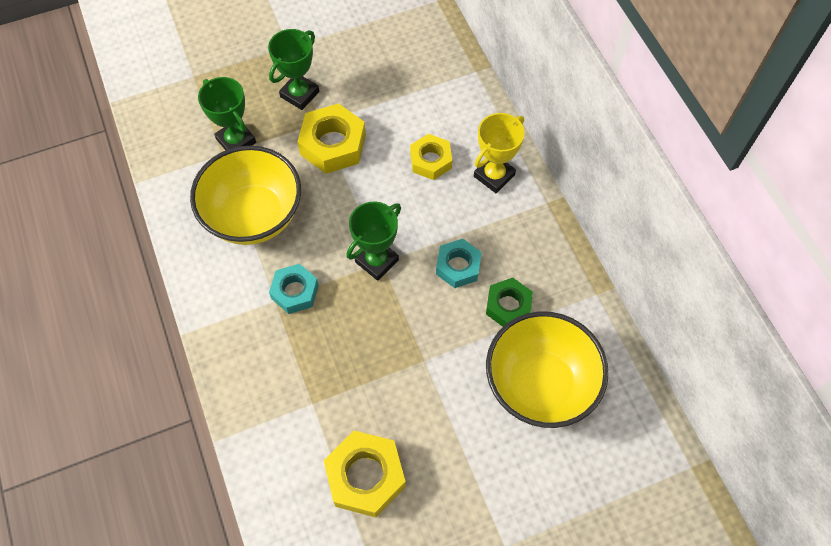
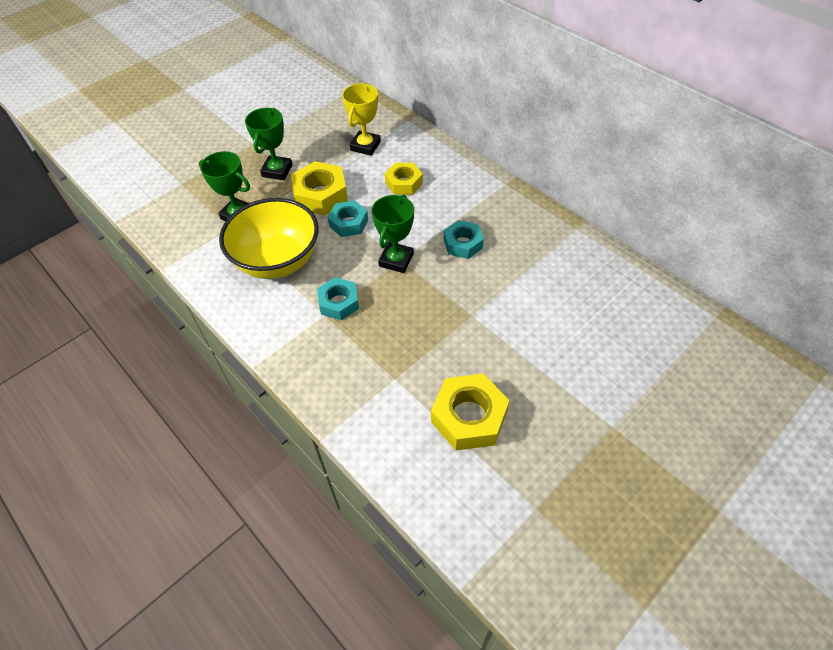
camera: 20 degrees left, 10 degrees down
yellow trophy [474,113,525,193] -> yellow trophy moved to [342,83,381,156]
green nut [486,278,533,327] -> none
yellow bowl [486,311,609,428] -> none
none -> turquoise nut [328,200,368,237]

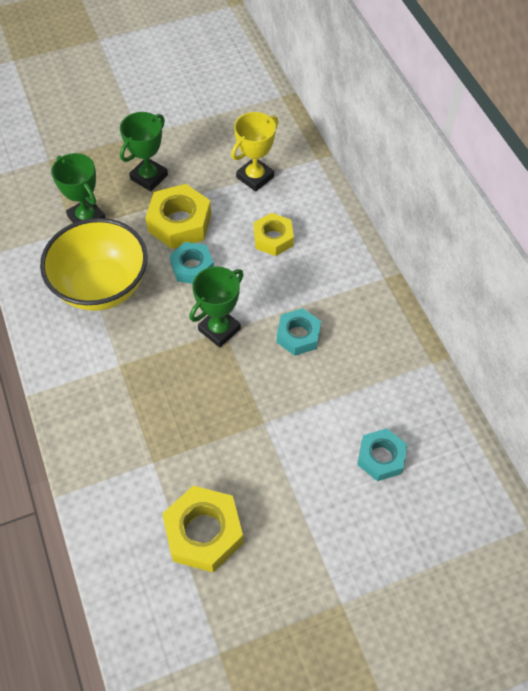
camera: 20 degrees right, 5 degrees up
turquoise nut [317,277,359,320] -> turquoise nut moved to [357,428,407,481]

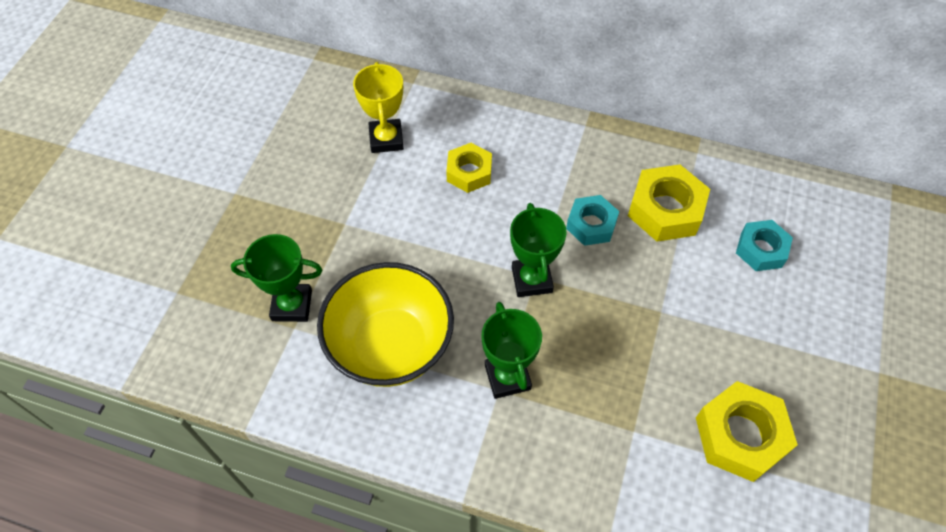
camera: 50 degrees left, 0 degrees up
green trophy [120,112,168,191] -> green trophy moved to [481,302,542,399]
yellow nut [145,184,211,249] -> yellow nut moved to [628,164,710,242]
turquoise nut [169,242,214,284] -> none

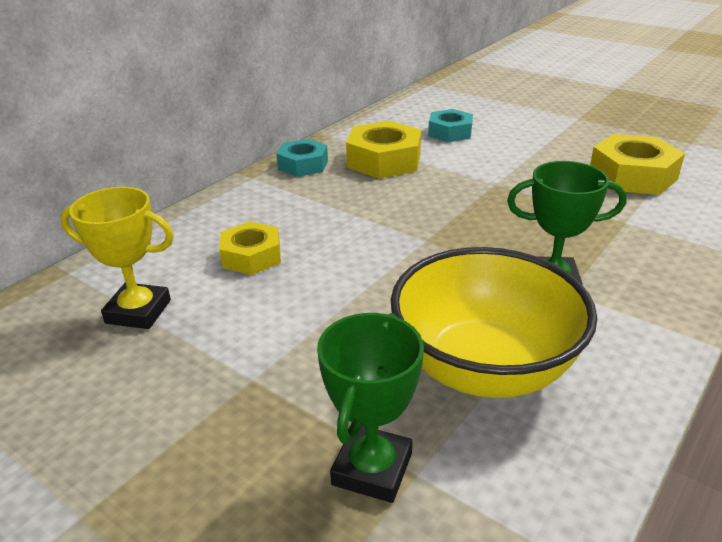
camera: 70 degrees left, 25 degrees down
green trophy [510,203,567,297] -> none
turquoise nut [566,195,619,246] -> turquoise nut moved to [277,139,328,177]

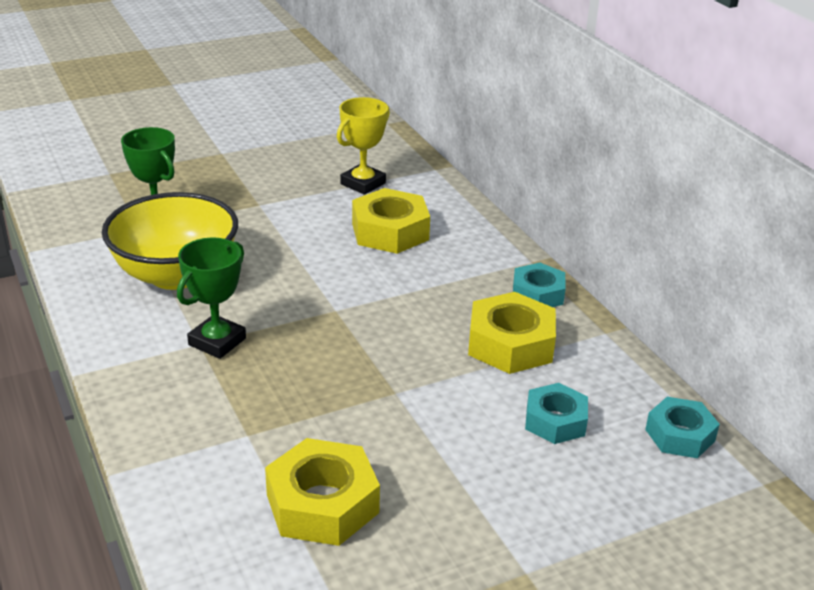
camera: 115 degrees right, 0 degrees up
yellow nut [219,221,281,275] -> yellow nut [352,188,430,254], size x1.54
none -> turquoise nut [645,397,720,458]

